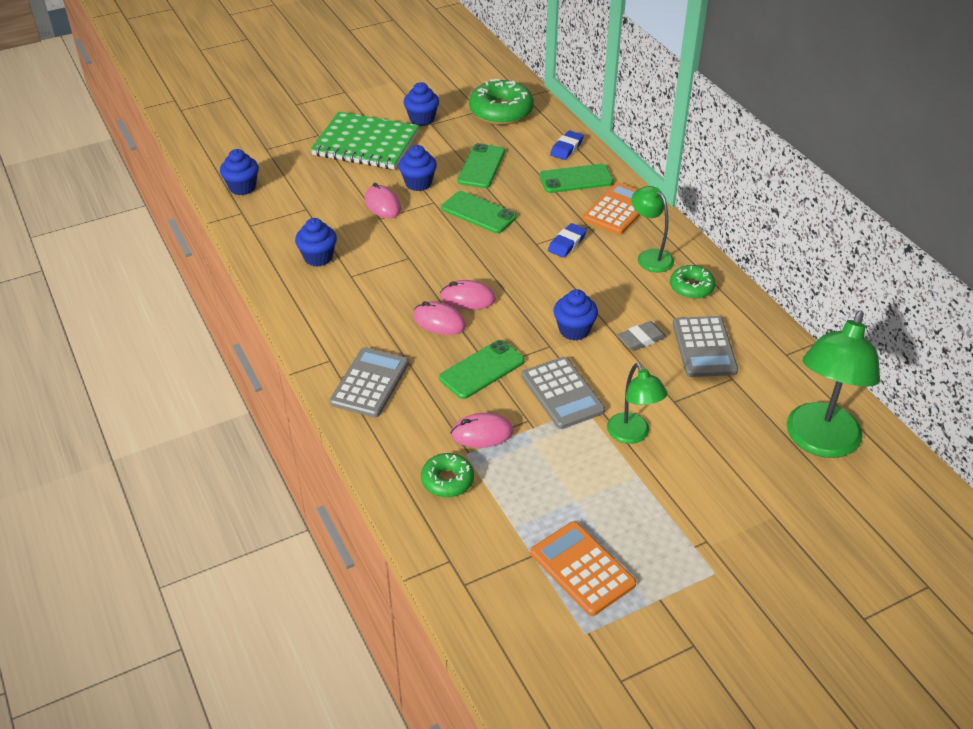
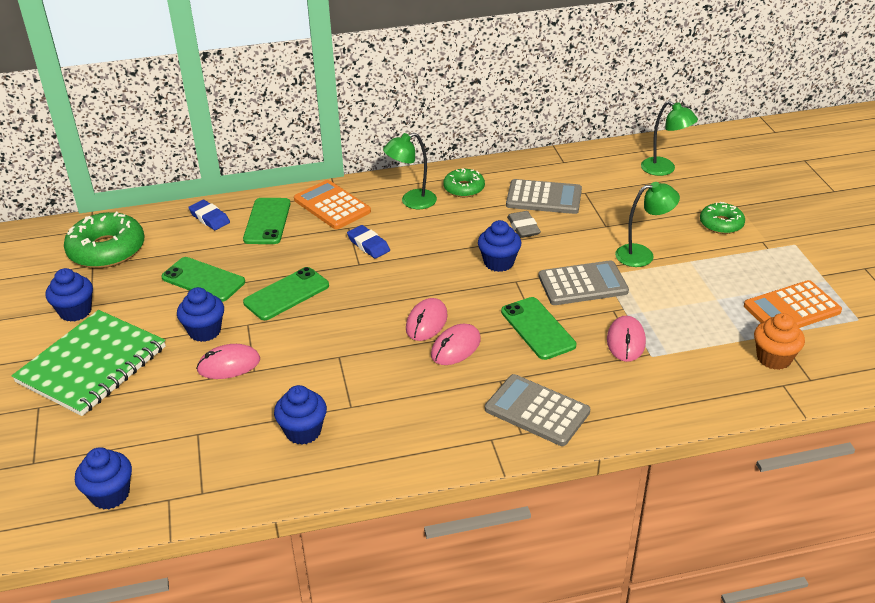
camera: 75 degrees left, 5 degrees down
green donut [421,453,474,497] -> green donut moved to [700,202,745,234]
green lamp [787,310,880,458] -> green lamp [641,101,698,176], size x0.57
none -> orange cupcake [754,313,805,370]

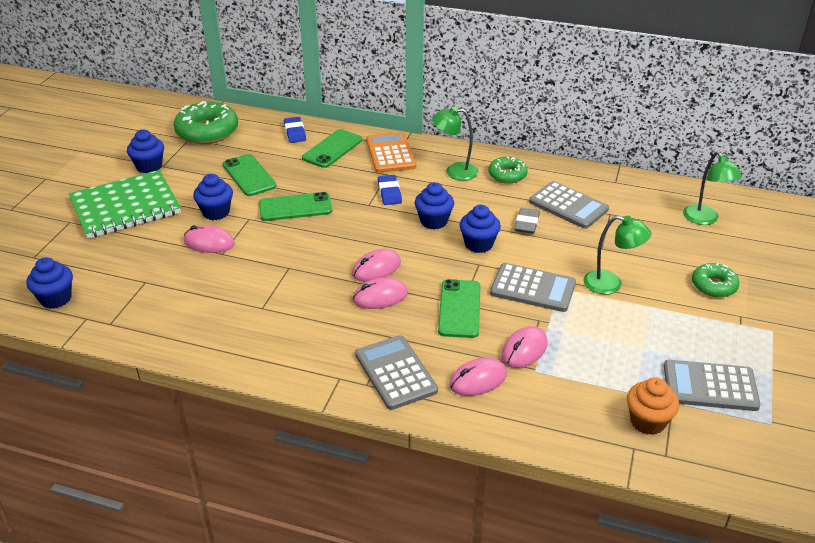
camera: 30 degrees right, 0 degrees up
blue cupcake [274,385,327,445] -> blue cupcake moved to [415,182,454,230]
orange calculator [744,280,842,328] -> grey calculator [664,360,761,411]
none -> pink mouse [449,357,507,396]

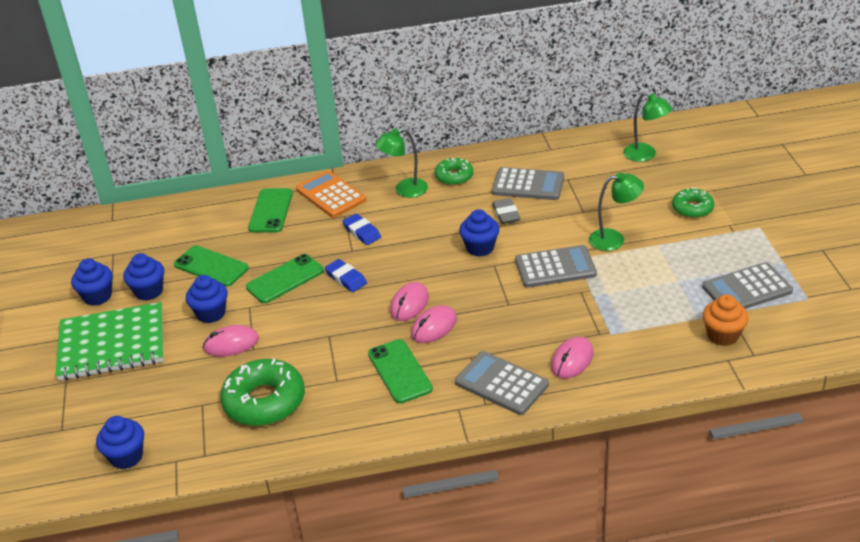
camera: 25 degrees left, 0 degrees up
green notebook [69,170,181,239] -> green notebook turned 45 degrees clockwise [55,302,163,381]
green donut [173,101,238,144] -> green donut moved to [220,359,305,426]
blue eraser [284,117,306,143] -> blue eraser moved to [325,259,367,292]
blue cupcake [415,182,454,230] -> blue cupcake moved to [123,253,164,301]
green phone [438,279,480,338] -> green phone moved to [368,339,433,403]
pink mouse [501,326,548,368] -> none

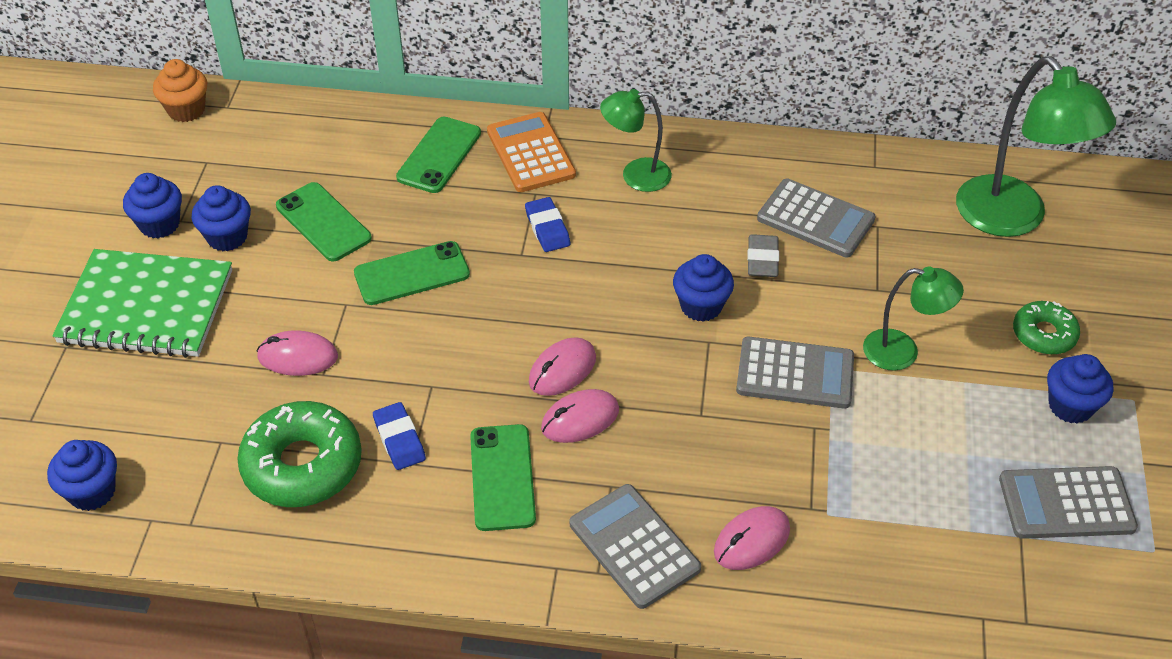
camera: 15 degrees right, 10 degrees up
blue cupcake [186,275,228,323] -> blue cupcake moved to [1047,354,1113,424]
blue eraser [325,259,367,292] -> blue eraser moved to [373,402,426,470]
green donut [434,158,473,186] -> none
green lamp [623,92,673,162] -> green lamp [956,56,1116,237], size x1.76
orange cupcake [703,294,749,346] -> orange cupcake moved to [153,59,207,122]

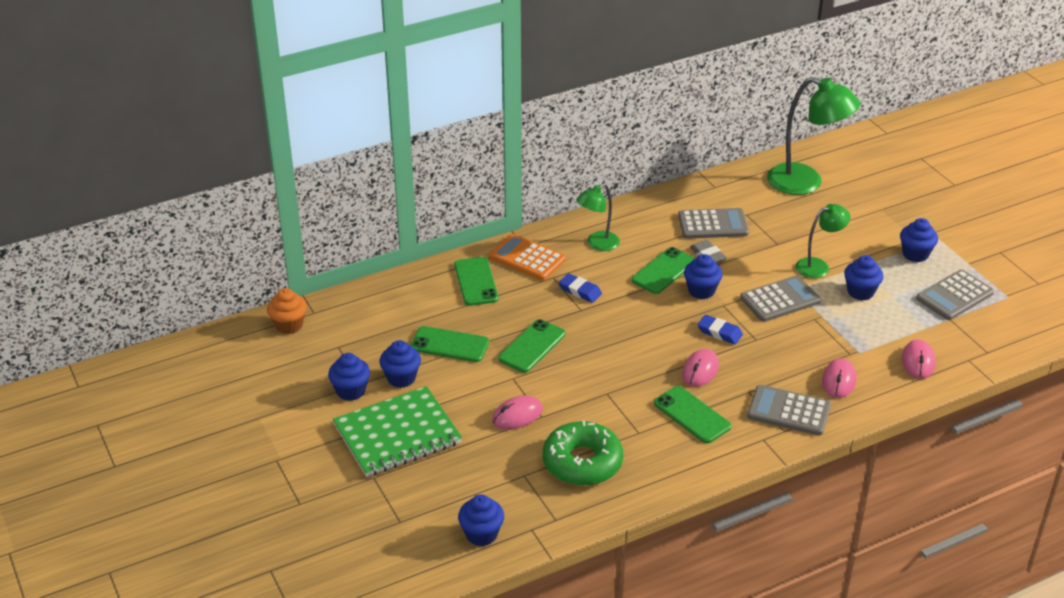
camera: 35 degrees left, 10 degrees down
blue eraser [373,402,426,470] -> blue eraser moved to [697,315,743,344]
pink mouse [529,337,596,396] -> pink mouse moved to [902,339,936,379]
green donut [1013,301,1080,355] -> none
none -> green phone [632,247,696,294]
none -> blue cupcake [844,255,884,300]

